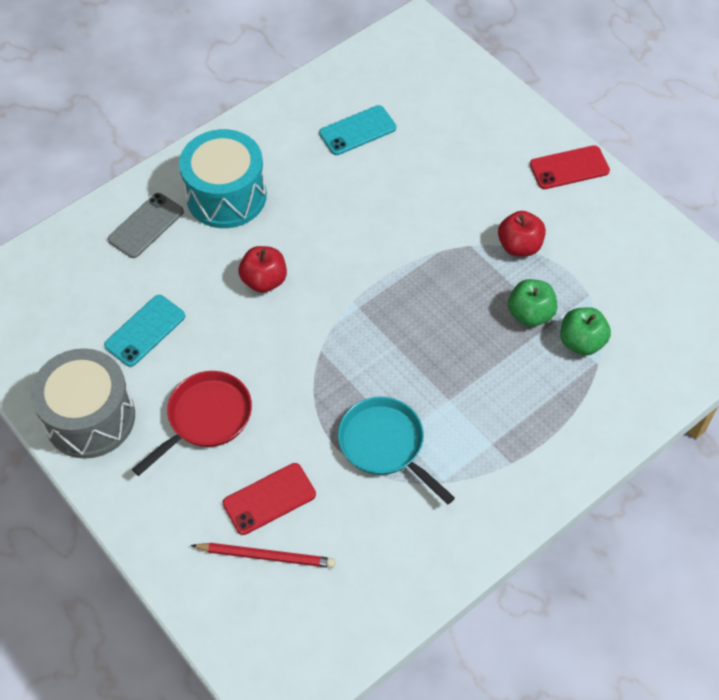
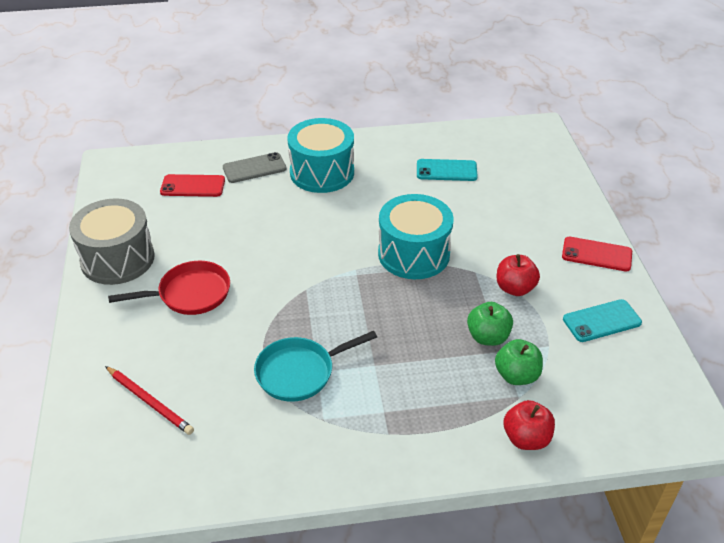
camera: 30 degrees right, 15 degrees down
turquoise phone [104,295,185,367] -> turquoise phone moved to [563,299,642,342]
red phone [223,463,316,535] -> red phone moved to [160,174,225,197]
red apple [239,246,287,293] -> red apple moved to [504,400,555,450]
turquoise pan [338,397,455,504] -> turquoise pan turned 105 degrees counterclockwise [254,331,377,402]
none -> turquoise drum [378,194,454,279]

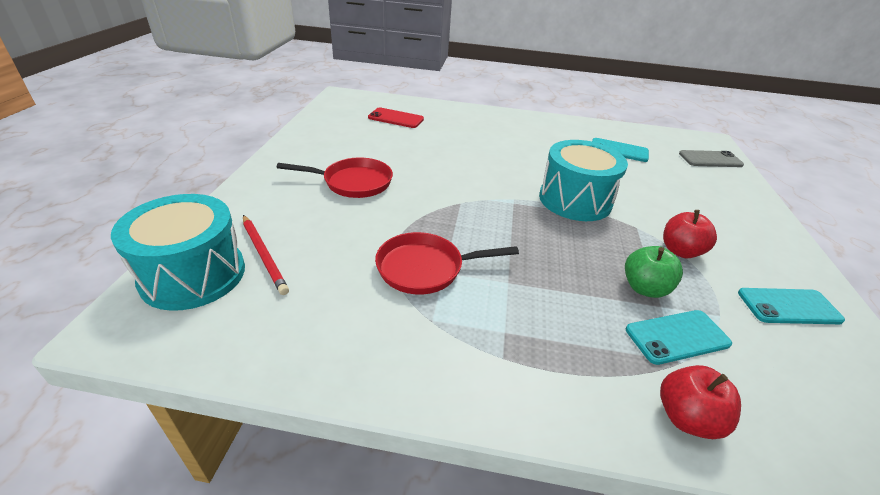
camera: 15 degrees right, 5 degrees down
grey drum [69,198,155,285] -> none
grey phone [223,152,287,183] -> grey phone moved to [679,150,744,167]
turquoise pan [254,331,377,402] -> red pan [375,232,519,294]
turquoise drum [287,118,354,193] -> turquoise drum moved to [111,194,245,311]
green apple [495,339,543,385] -> turquoise phone [626,310,732,365]
red phone [562,237,632,272] -> none

